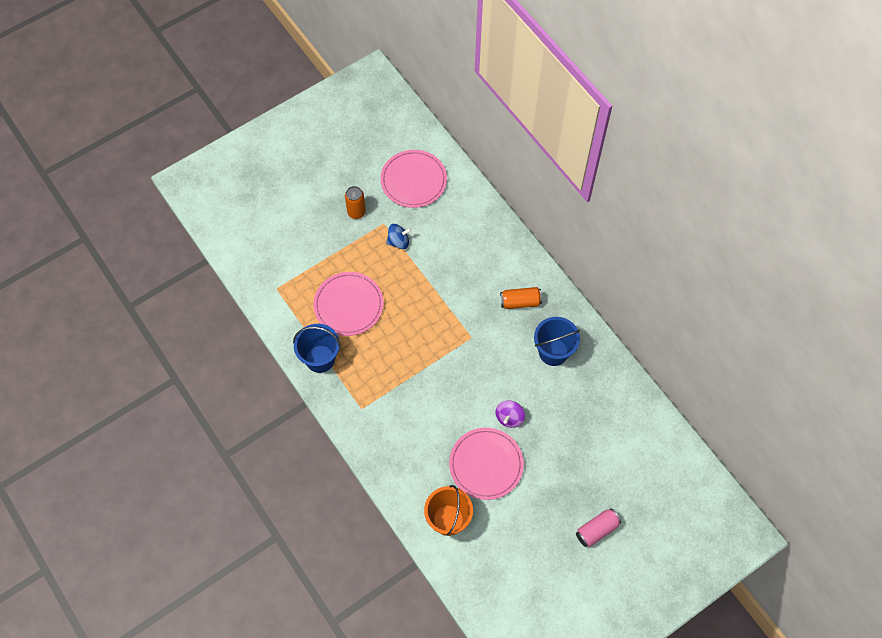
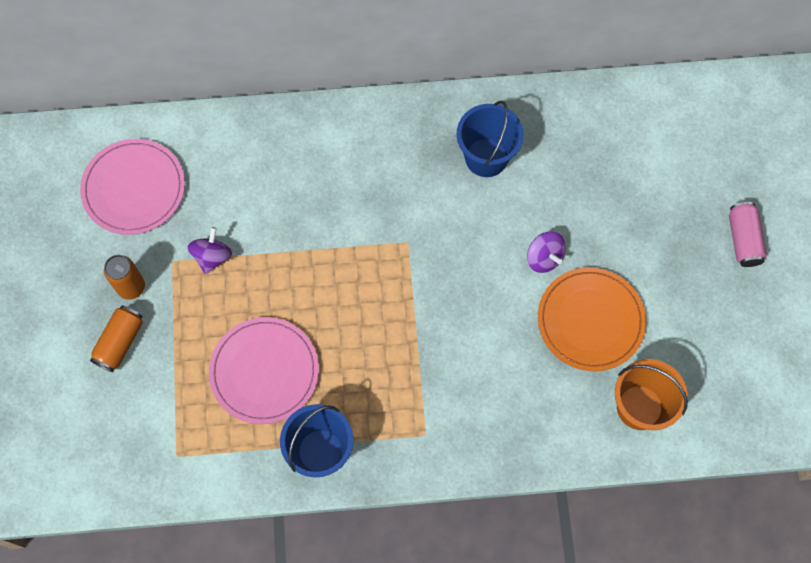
camera: 60 degrees left, 5 degrees up
blue spinning top [386,224,411,249] -> purple spinning top [188,227,232,274]
pink plate [449,428,524,500] -> orange plate [538,267,646,371]
orange can [500,287,542,309] -> orange can moved to [90,305,143,372]

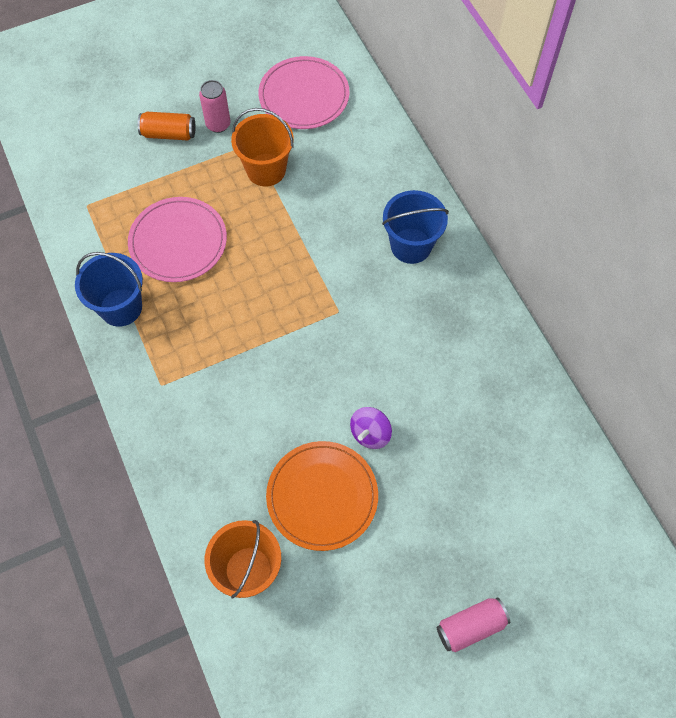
camera: 70 degrees right, 5 degrees down
orange can [104,255,145,300] -> pink can [199,80,231,133]
purple spinning top [188,227,232,274] -> orange bucket [231,108,294,186]
blue bucket [456,101,524,177] -> blue bucket moved to [382,190,449,264]

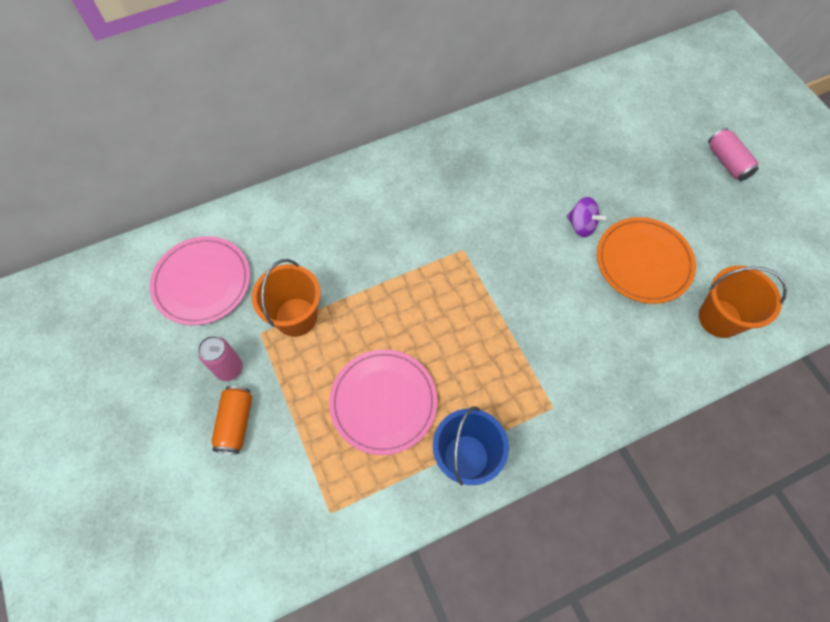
camera: 90 degrees left, 0 degrees up
blue bucket [382,190,449,264] -> none

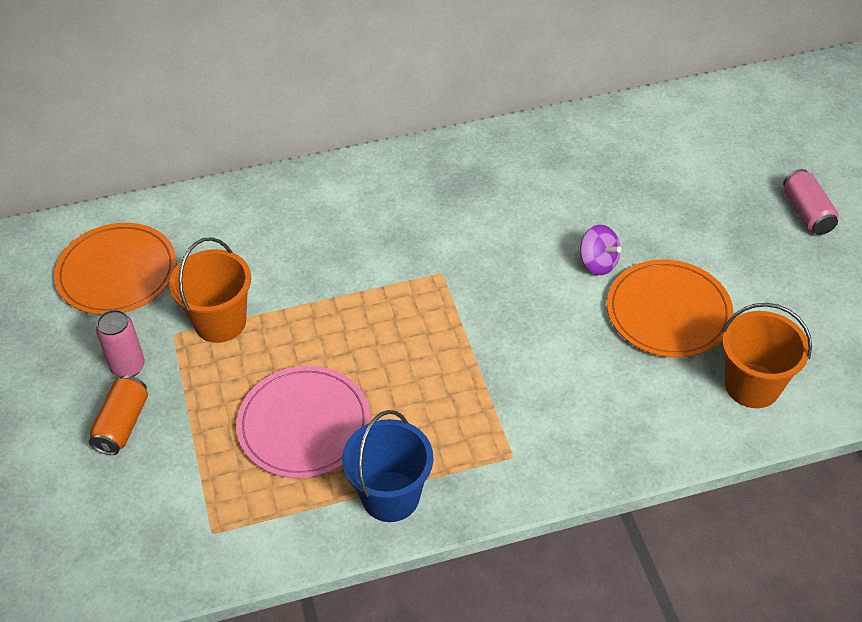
camera: 10 degrees right, 15 degrees down
pink plate [150,236,250,325] -> orange plate [54,223,177,315]

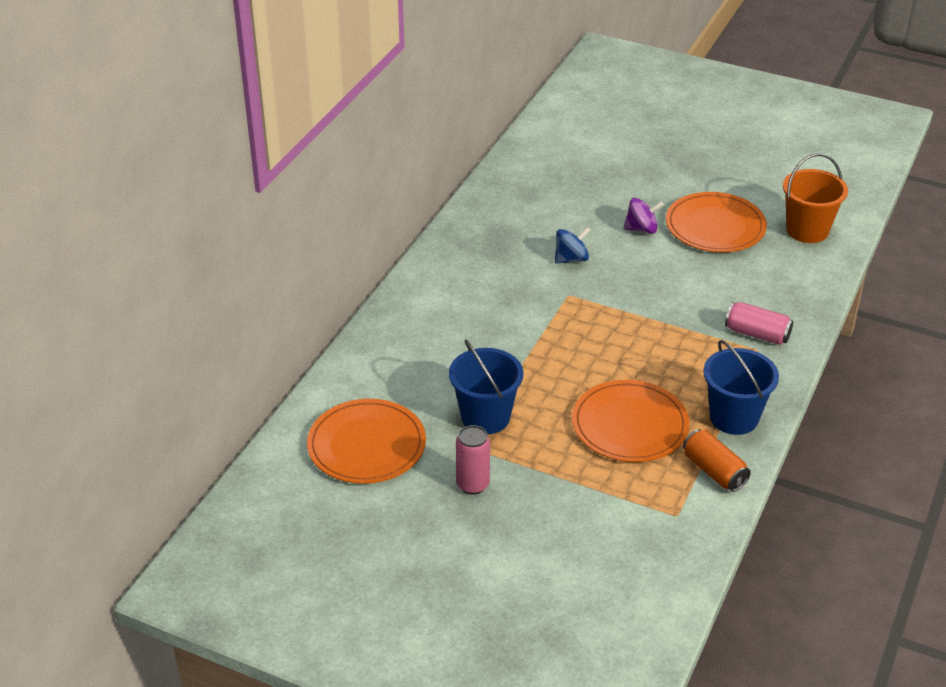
camera: 50 degrees left, 10 degrees down
orange can [89,375,148,455] -> orange can moved to [683,429,751,492]
orange bucket [169,237,251,343] -> blue bucket [449,340,523,434]
pink plate [236,366,370,478] -> orange plate [572,380,690,462]
pink can [783,169,839,235] -> pink can moved to [725,302,793,345]
none -> blue spinning top [555,227,590,264]

